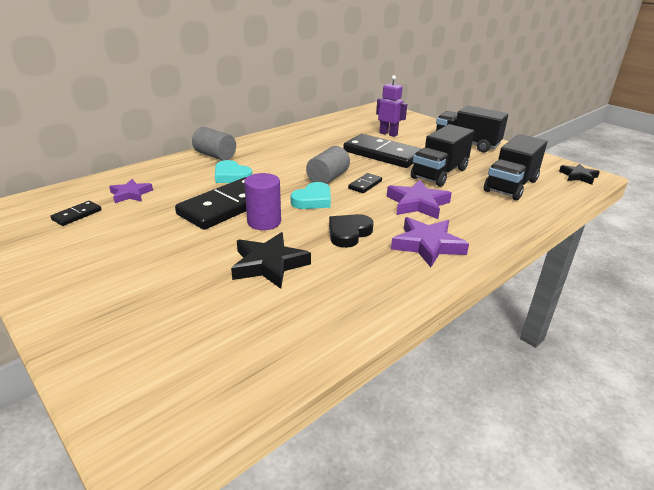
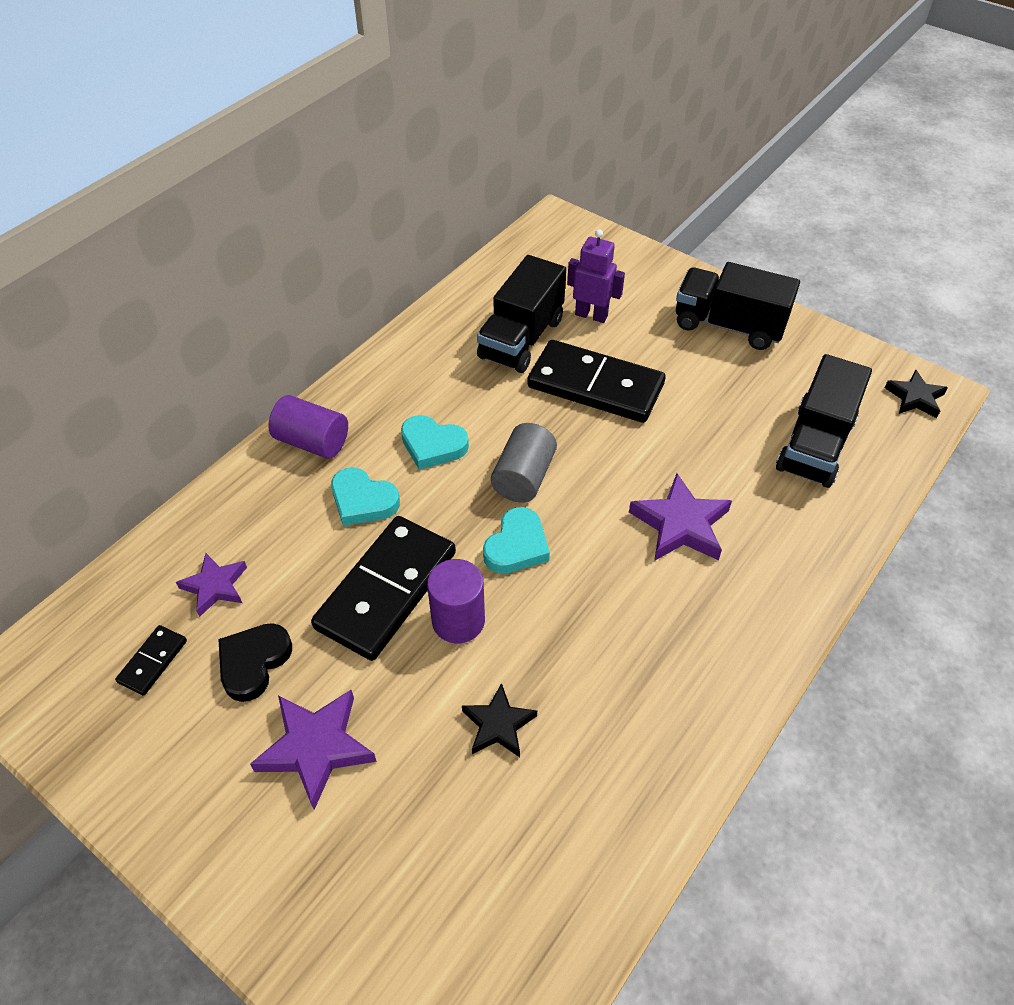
camera: 10 degrees left, 20 degrees up
grey cylinder [192,127,236,161] -> purple cylinder [268,395,348,459]
black star [231,232,311,289] -> black star [462,683,537,757], size x0.64
black heart [329,214,373,248] -> black heart moved to [218,623,292,702]
black domino [348,173,382,193] -> none
purple star [391,217,469,267] -> purple star moved to [250,690,377,810]
black truck [411,124,474,187] -> black truck moved to [477,255,566,373]
none -> turquoise heart [401,415,469,470]

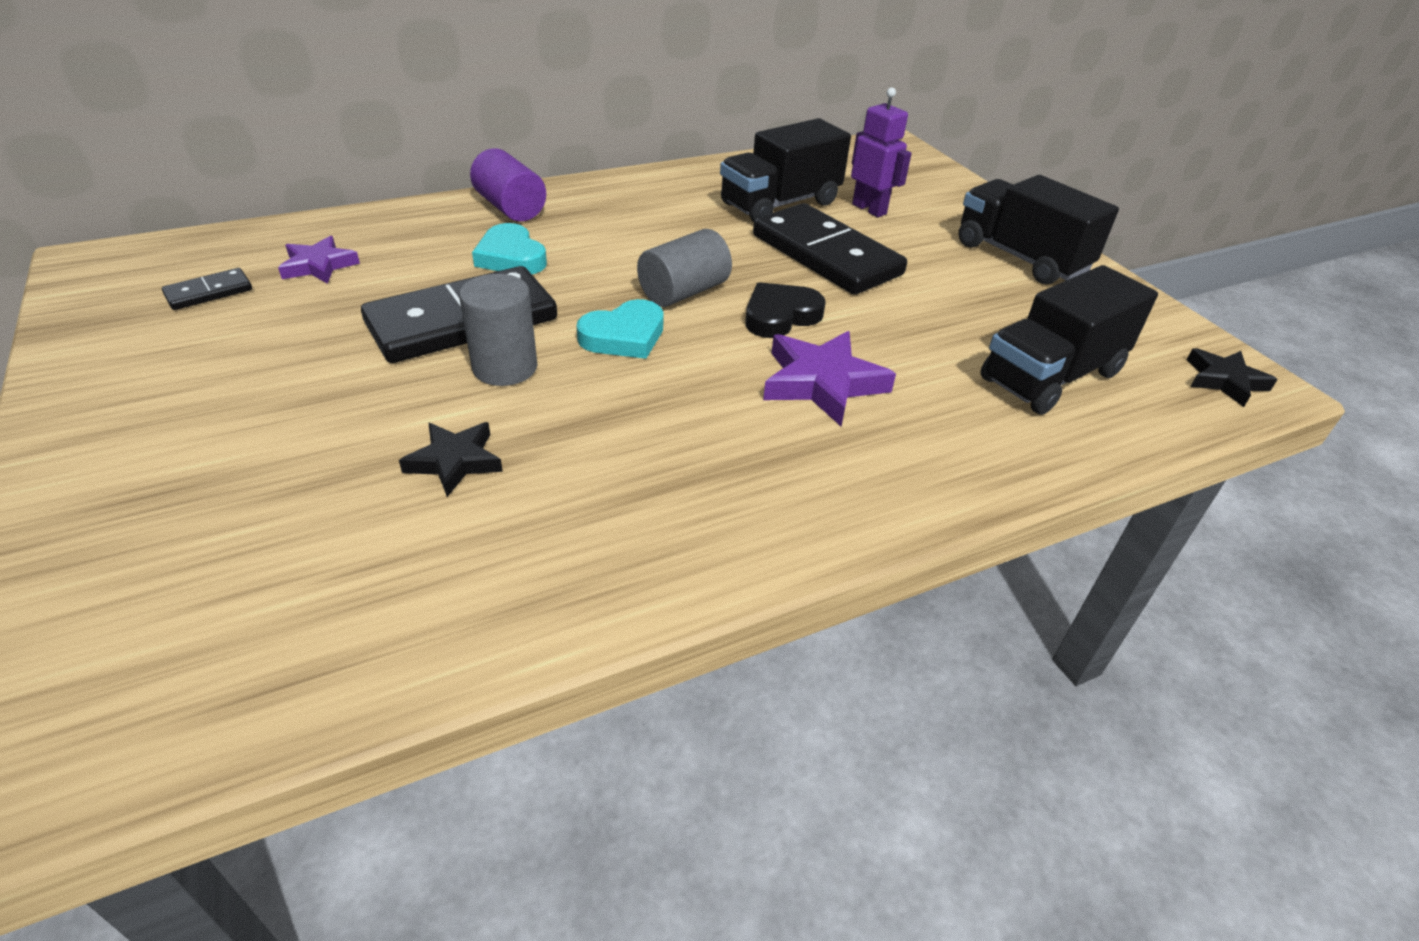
camera: 25 degrees right, 10 degrees down
black heart [218,623,292,702] -> black heart moved to [745,282,826,338]
purple star [250,690,377,810] -> none
turquoise heart [401,415,469,470] -> none
purple cylinder [427,559,485,643] -> grey cylinder [459,274,537,386]

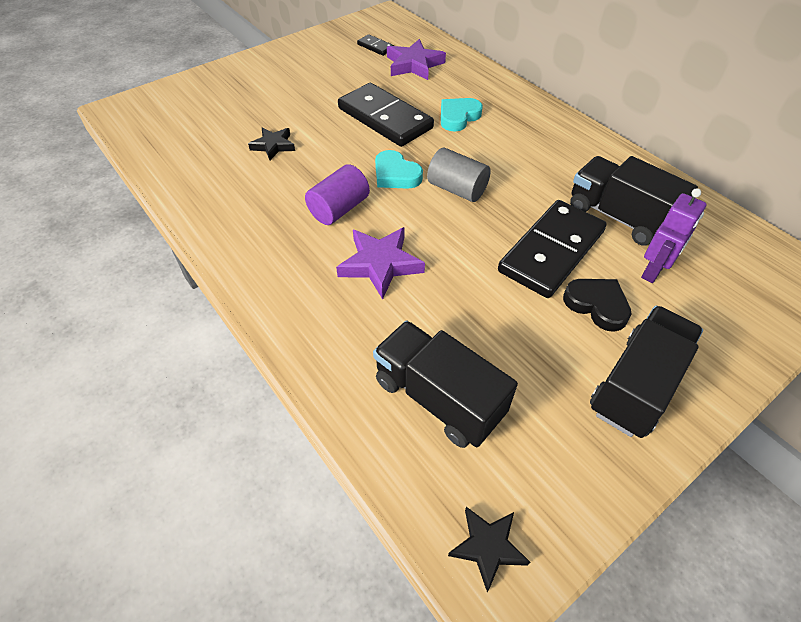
camera: 80 degrees right, 10 degrees up
purple star [278,236,360,284] -> purple star [387,39,446,80], size x1.55
grey cylinder [459,274,537,386] -> none
purple cylinder [470,148,546,221] -> purple cylinder moved to [305,164,370,225]
black heart [745,282,826,338] -> black heart moved to [563,279,631,332]

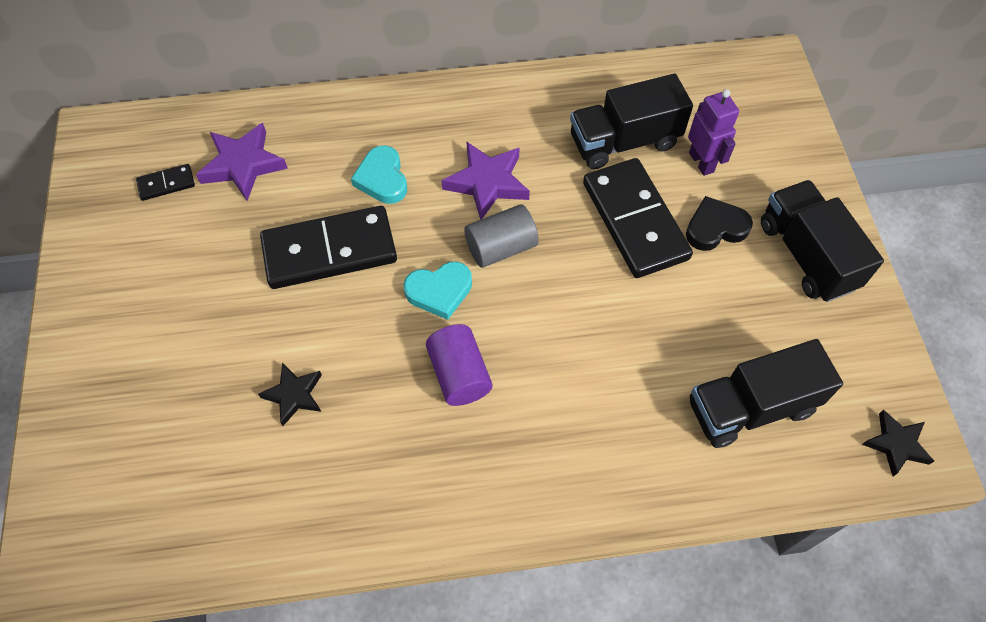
camera: 60 degrees left, 10 degrees up
purple star [336,227,425,299] -> purple star moved to [441,142,530,220]

